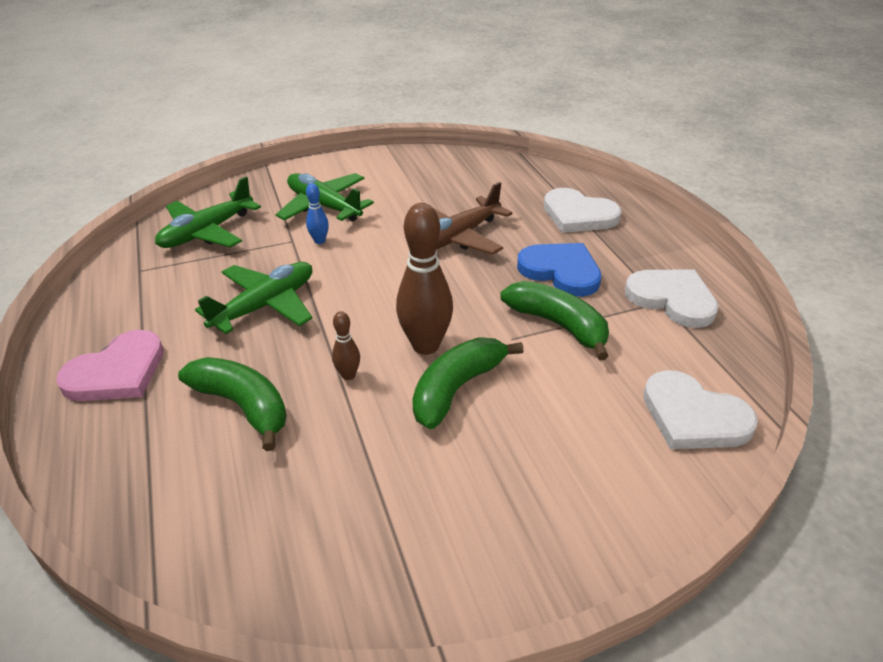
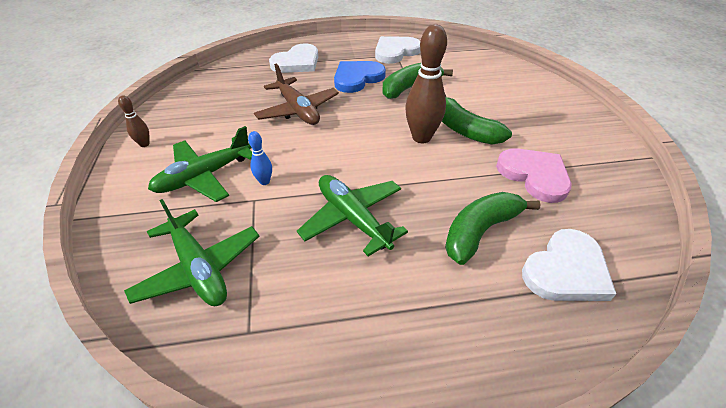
camera: 80 degrees left, 5 degrees up
pink heart [56,330,164,401] -> pink heart moved to [496,148,571,203]
brown bowling pin [332,311,360,380] -> brown bowling pin moved to [118,95,149,147]
white heart [643,370,758,449] -> white heart moved to [522,229,616,301]

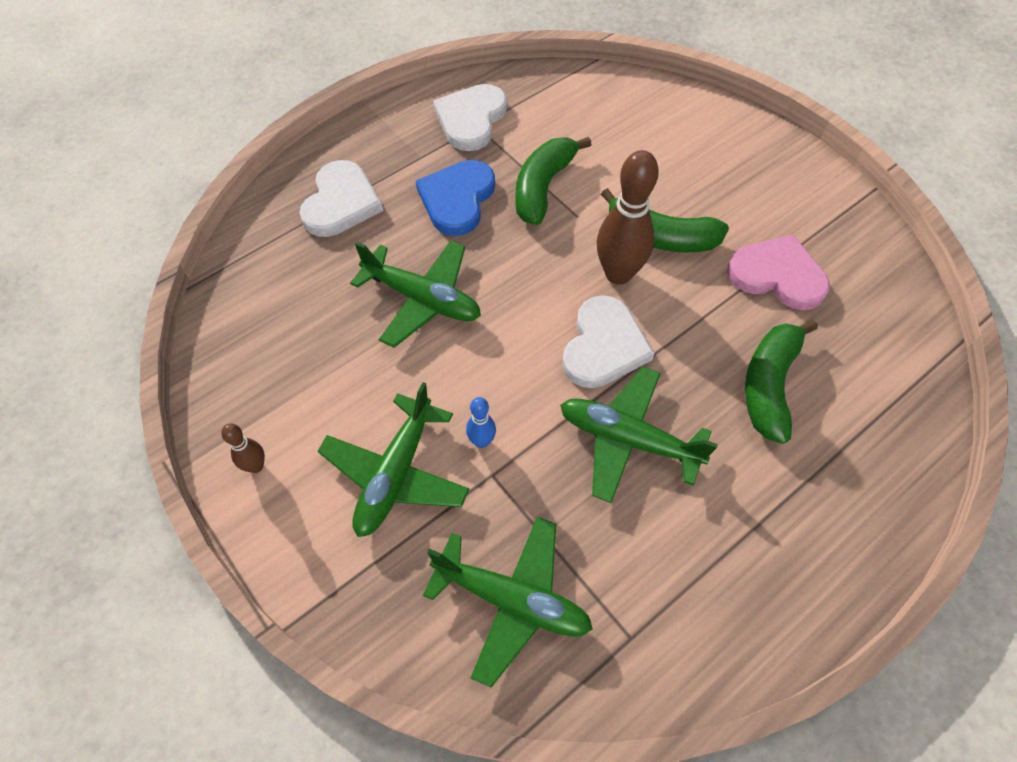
camera: 30 degrees left, 15 degrees up
brown plane [254,64,339,125] -> green plane [350,240,481,348]
white heart [522,229,616,301] -> white heart moved to [562,295,655,388]

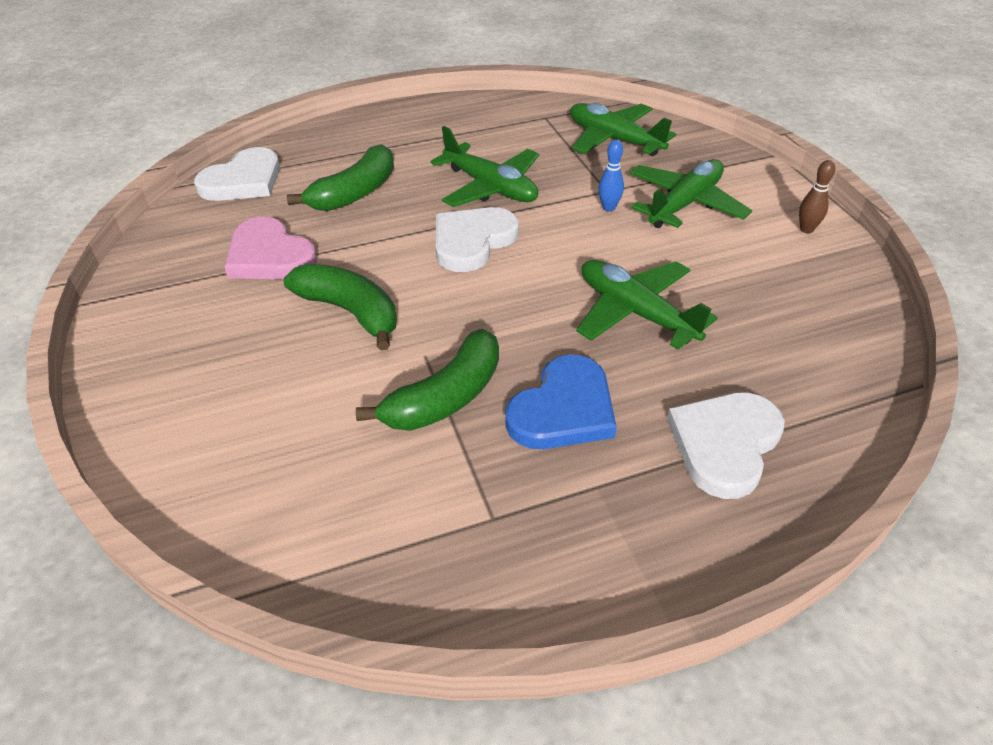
camera: 160 degrees left, 15 degrees down
white heart [433,84,507,151] -> white heart moved to [194,147,280,201]
brown bowling pin [597,150,659,285] -> none

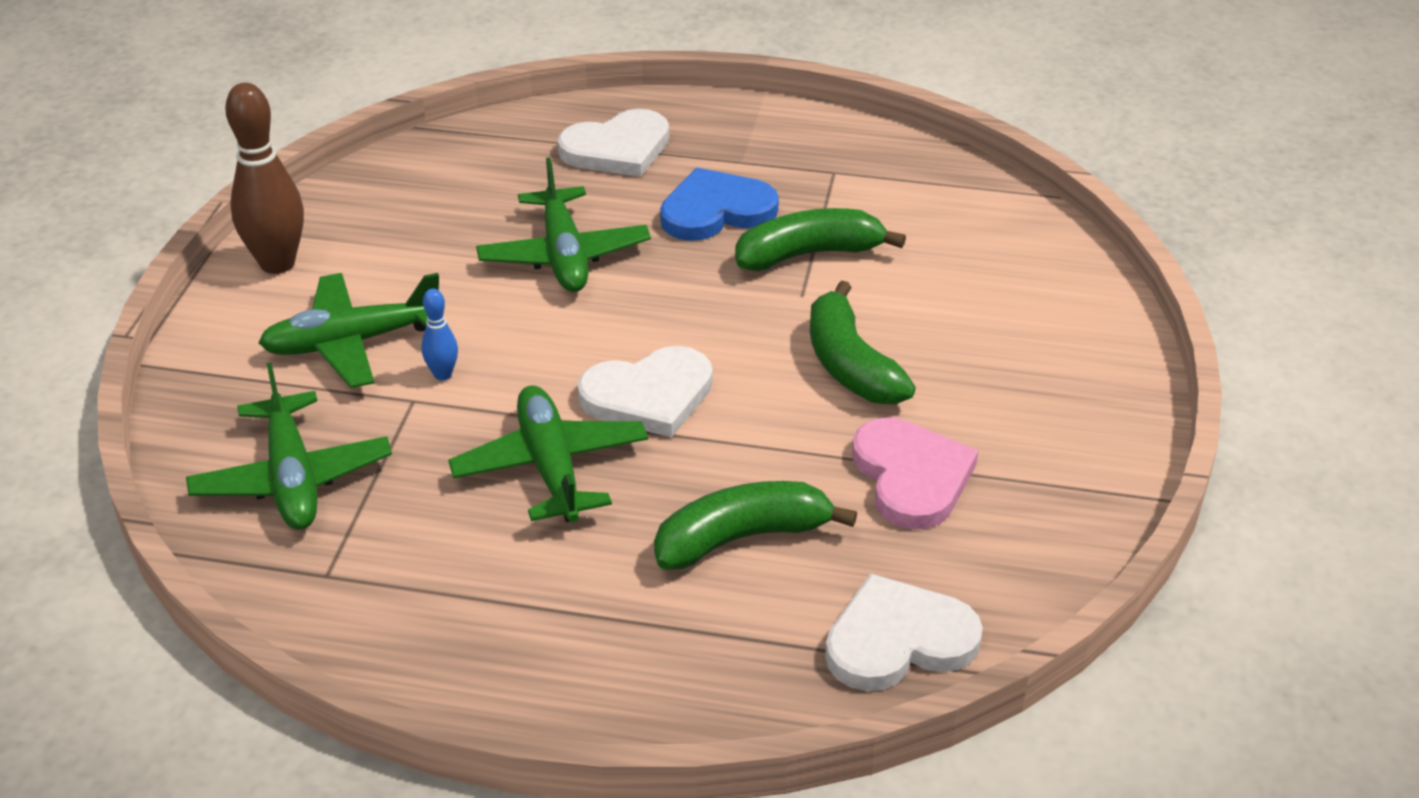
camera: 150 degrees left, 5 degrees down
brown bowling pin [799,160,835,233] -> brown bowling pin [225,83,304,274], size x2.09

